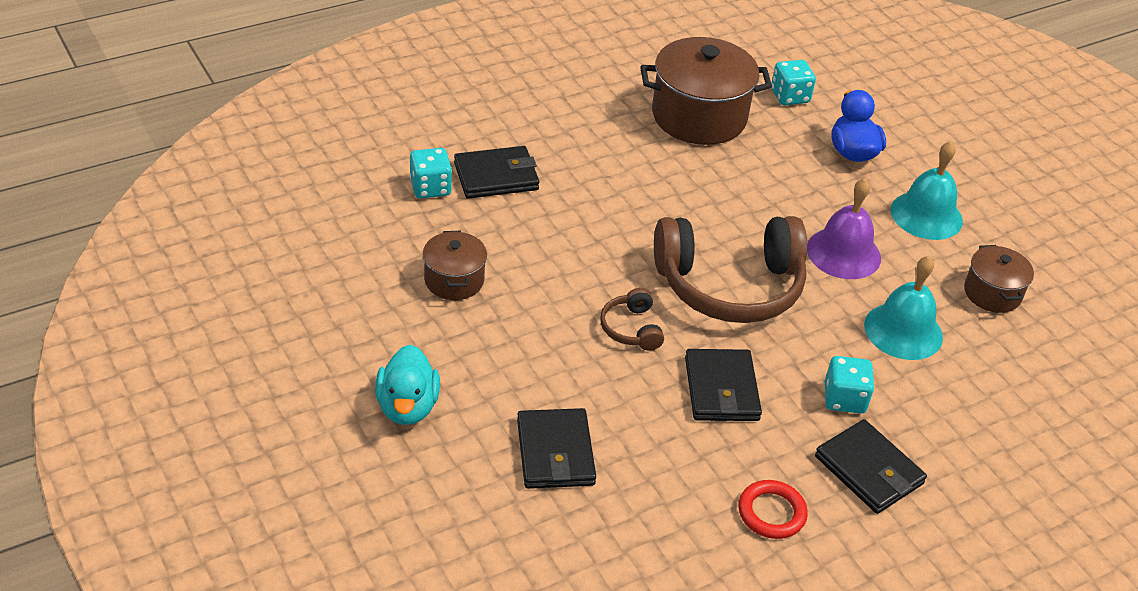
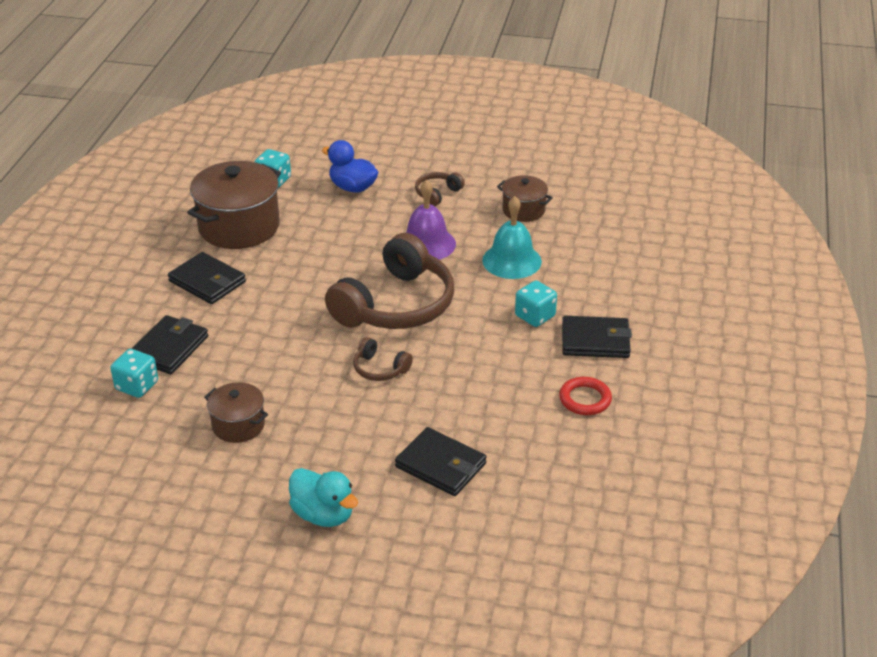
camera: 45 degrees left, 5 degrees down
black wallet [685,349,762,421] -> black wallet moved to [168,252,246,304]
turquoise bell [891,141,963,240] -> brown headphones [415,172,465,206]

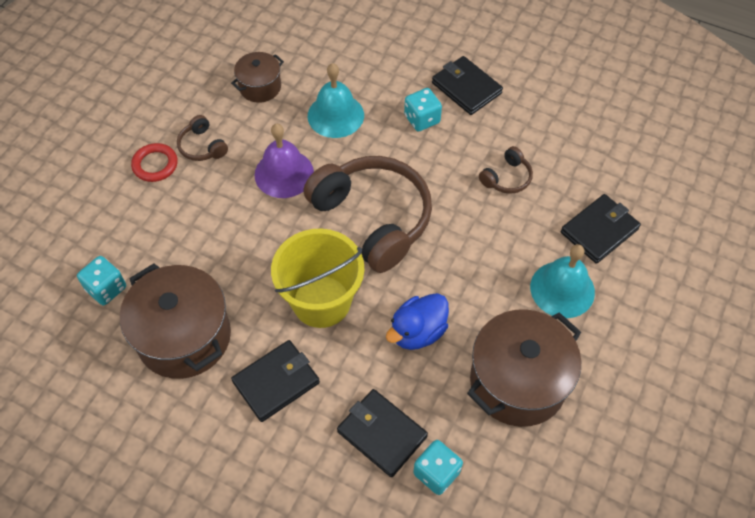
camera: 75 degrees left, 20 degrees up
brown pot [204,382,268,443] -> brown pot [467,309,581,427], size x1.86
turquoise duck [289,468,358,527] -> none
blue duck [322,140,378,193] -> blue duck moved to [386,293,449,350]
brown headphones [353,337,413,381] -> brown headphones moved to [479,146,533,194]
red ring [559,377,612,415] -> red ring moved to [131,143,178,182]
black wallet [562,316,632,358] -> black wallet turned 60 degrees counterclockwise [432,56,503,115]
none -> yellow bucket [271,229,364,328]
none -> turquoise bell [530,244,595,318]

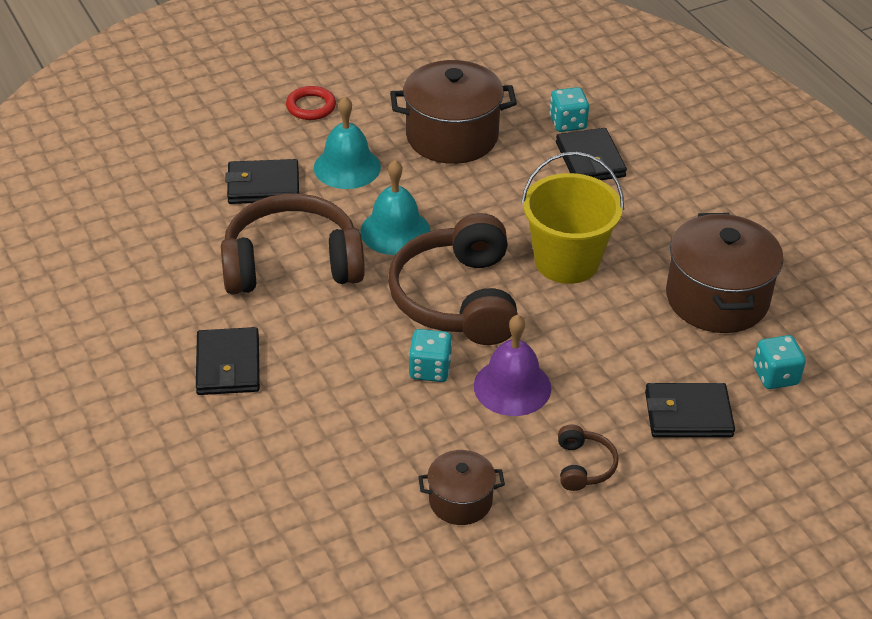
camera: 145 degrees left, 15 degrees down
red ring [131,143,178,182] -> red ring moved to [286,86,336,120]
black wallet [231,340,320,422] -> black wallet moved to [645,383,735,438]
turquoise bell [308,63,364,138] -> turquoise bell moved to [360,160,430,255]
blue duck [386,293,449,350] -> none
turquoise dice [404,88,442,132] -> turquoise dice moved to [409,329,452,382]
brown headphones [479,146,533,194] -> brown headphones [221,194,365,294], size x2.31

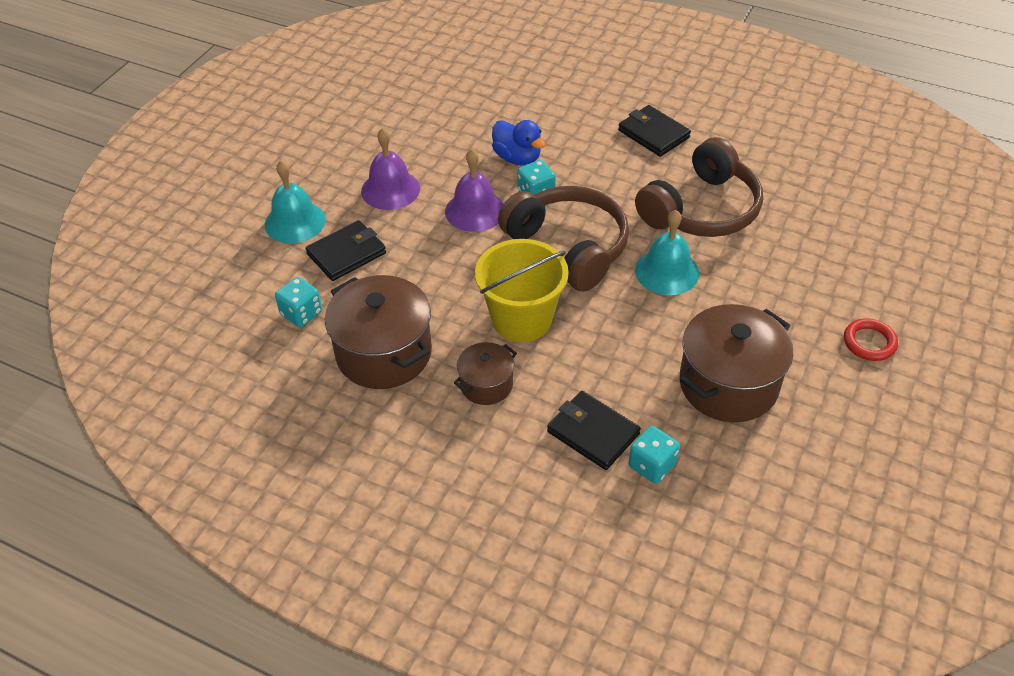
camera: 145 degrees right, 5 degrees up
black wallet [225,159,299,204] -> none
turquoise bell [314,96,381,189] -> turquoise bell moved to [265,160,326,243]
brown pot [418,450,505,525] -> brown pot moved to [454,342,517,405]
brown headphones [558,425,618,491] -> purple bell [361,128,420,210]
none -> blue duck [492,120,546,165]

